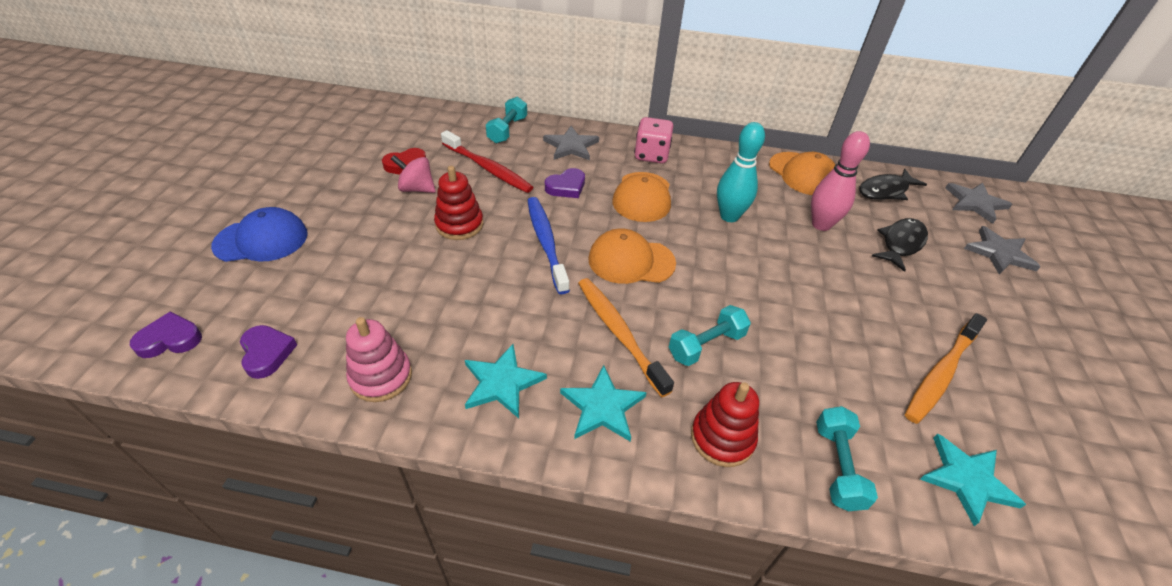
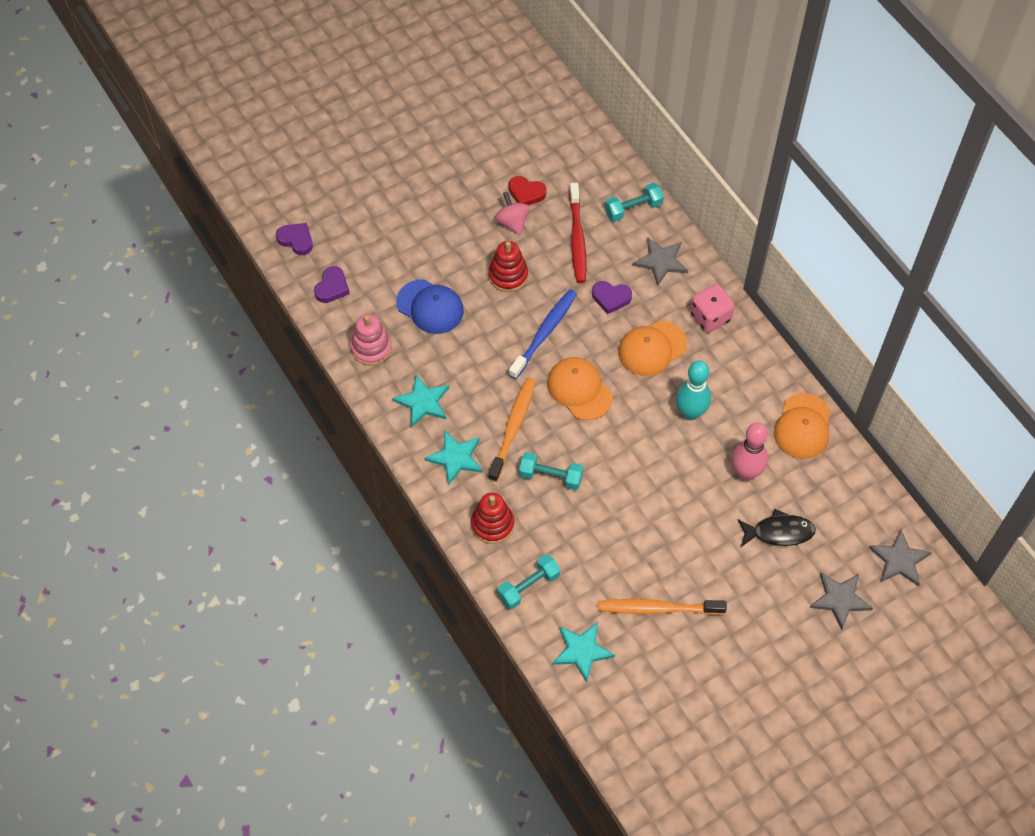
camera: 50 degrees right, 15 degrees up
blue cap [211,207,308,262] -> blue cap moved to [396,279,464,334]
black fish [859,169,927,200] -> none

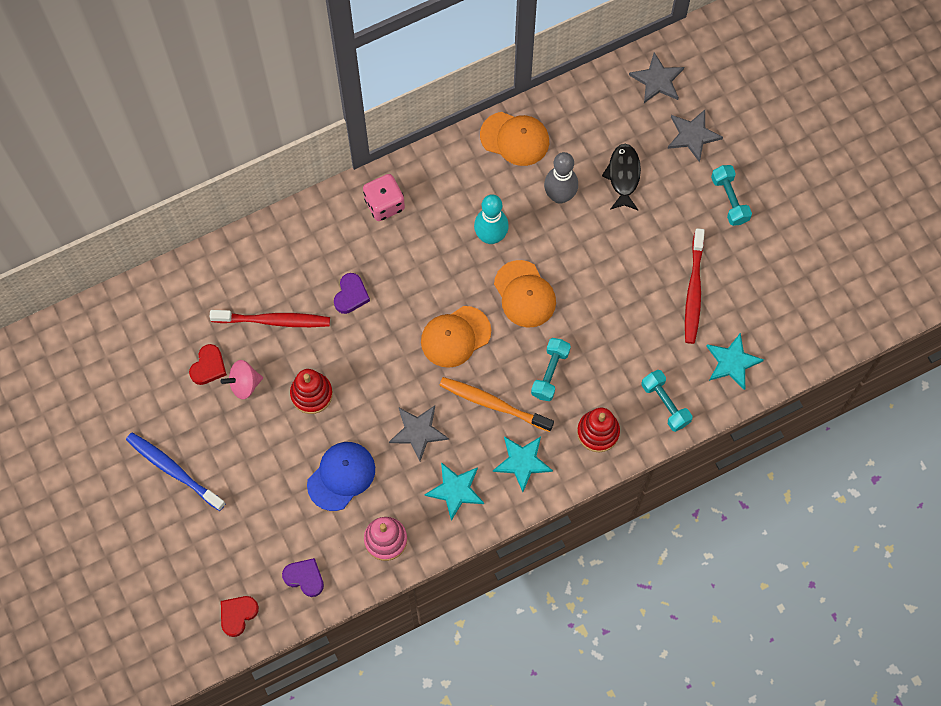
camera: 85 degrees left, 10 degrees up
purple heart [276,223,313,255] -> red heart [221,596,259,637]
blue toothbrush [508,289,577,379] -> blue toothbrush moved to [126,432,226,511]
orange toothbrush [598,599,727,615] -> red toothbrush [685,228,705,344]
turquoise dumbbell [605,183,664,222] -> turquoise dumbbell moved to [711,165,752,226]
orange cap [618,321,687,376] -> orange cap moved to [494,260,556,328]
grey star [632,237,688,286] -> grey star moved to [389,406,449,461]
pink bowling pin [732,422,768,481] -> grey bowling pin [544,152,578,204]

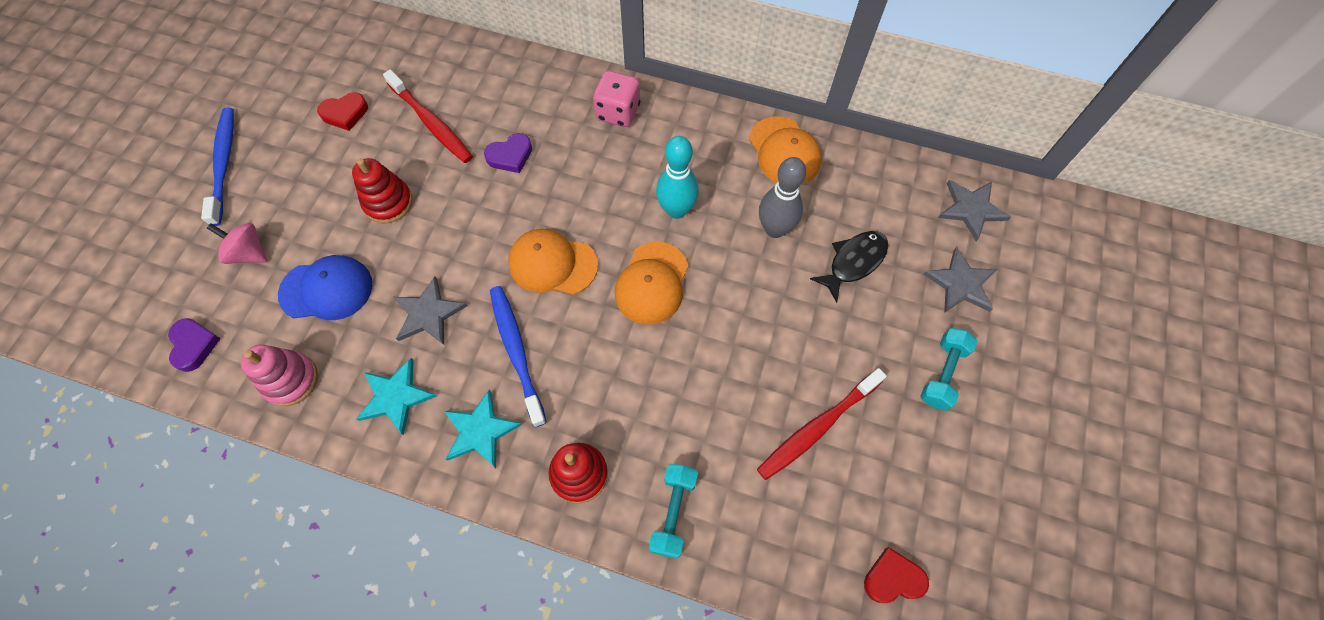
camera: 45 degrees right, 5 degrees down
pink spinning top [221,360,263,399] -> pink spinning top moved to [207,223,267,264]
red heart [221,596,259,637] -> red heart moved to [864,547,929,603]
orange toothbrush [439,377,554,432] -> blue toothbrush [490,286,547,427]
turquoise dumbbell [531,338,571,401] -> none
turquoise star [706,333,764,390] -> none

